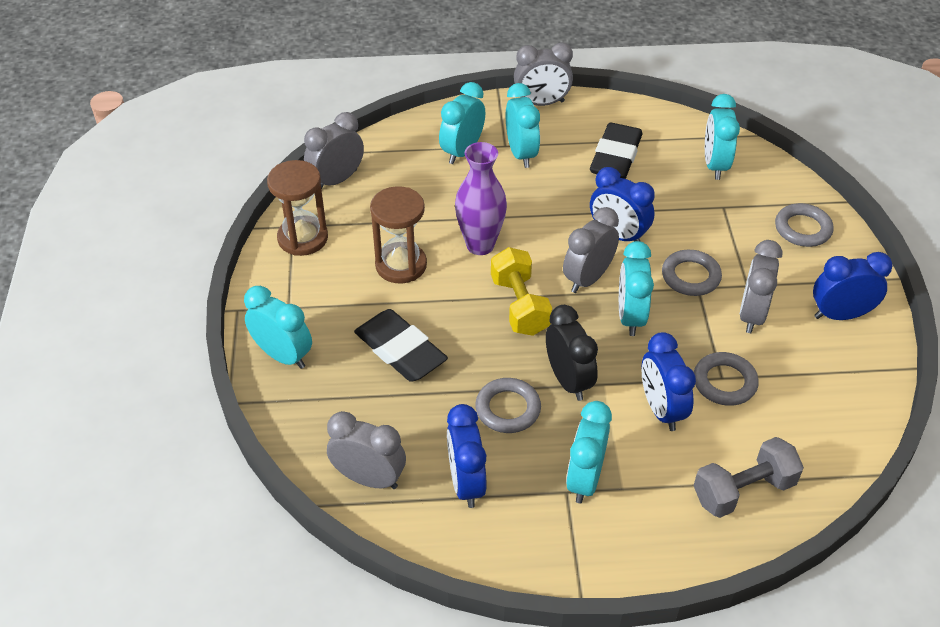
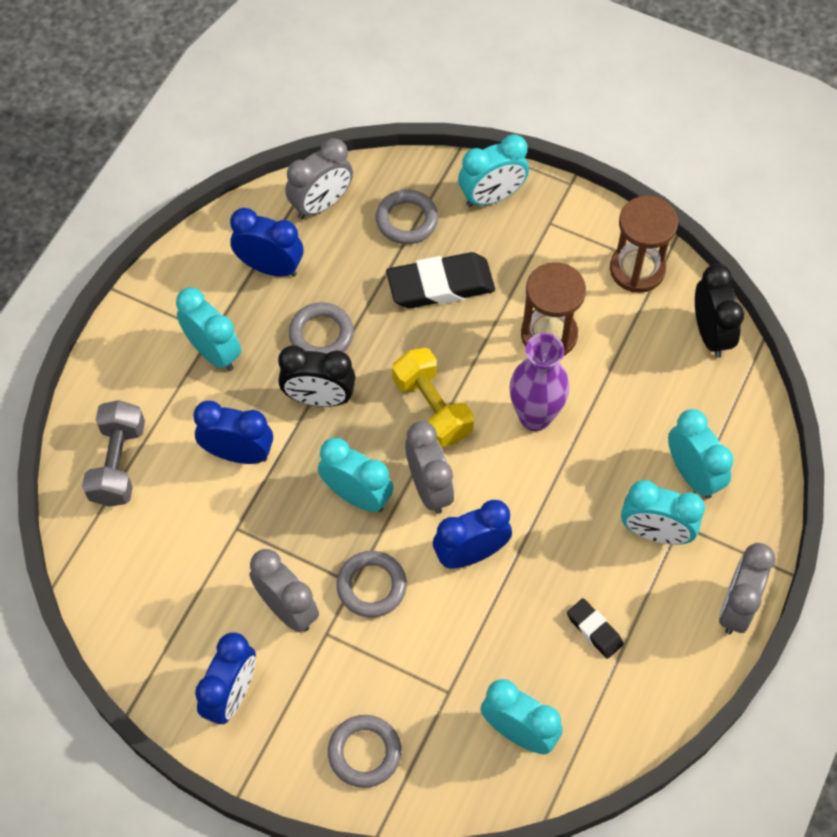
camera: 120 degrees right, 15 degrees up
grey clock [304,112,364,189] -> black clock [695,264,744,358]
yellow dumbbell [491,247,552,336] -> yellow dumbbell turned 45 degrees clockwise [392,348,474,448]
black eraser [590,123,642,179] -> black eraser [567,598,624,659], size x0.53
grey ring [694,352,759,406] -> grey ring moved to [376,189,438,244]

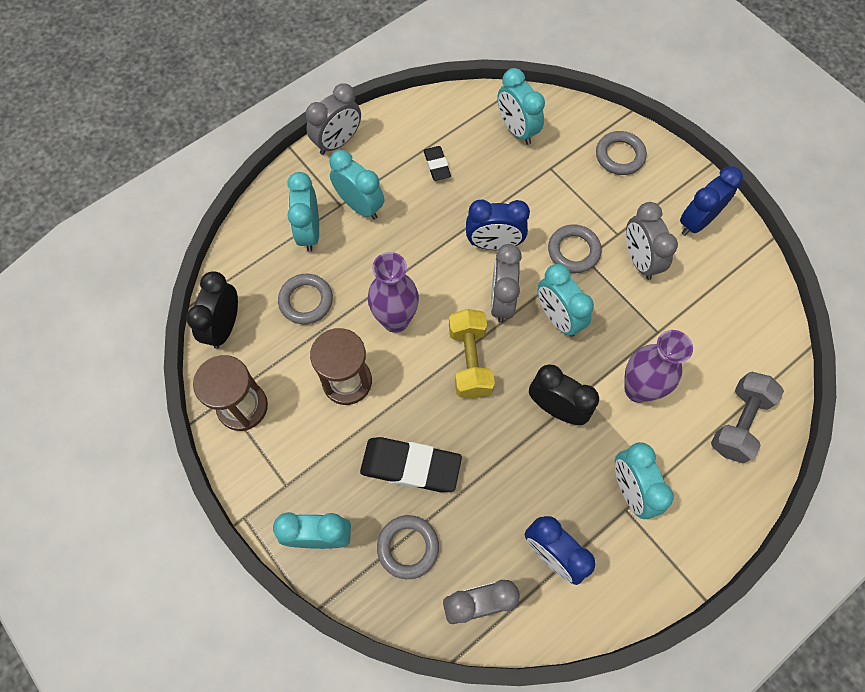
camera: 155 degrees left, 5 degrees up
blue clock [193,400,273,464] -> purple vase [624,330,693,403]
grey ring [289,302,354,354] -> grey ring moved to [278,274,333,324]

